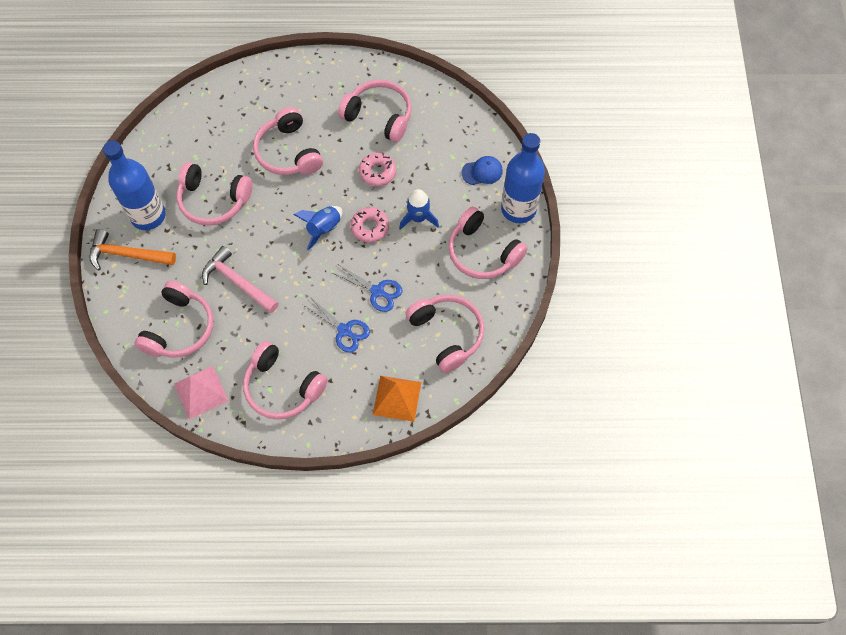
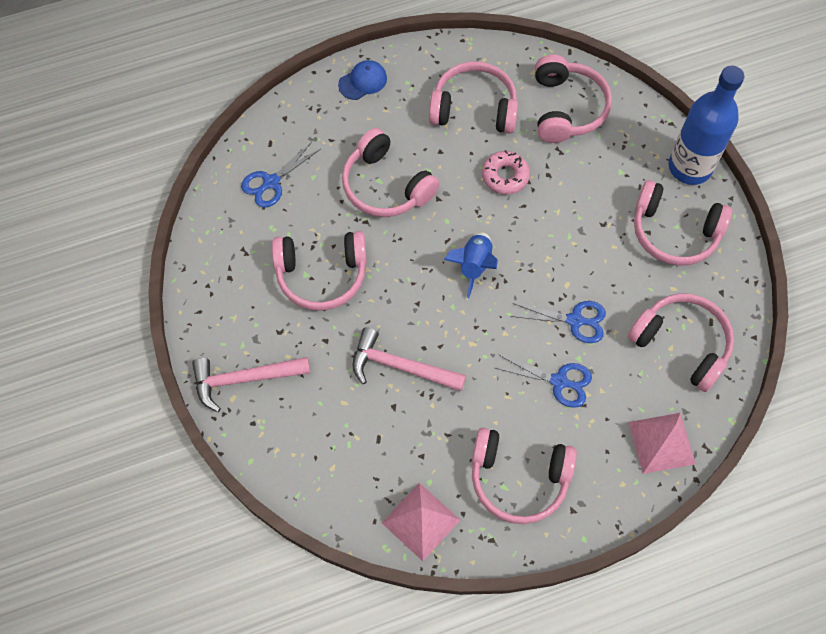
camera: 20 degrees left, 0 degrees up
orange hammer [89,229,176,270] -> pink hammer [192,357,310,412]
blue bottle [103,141,166,230] -> none
pink headphones [135,281,214,358] -> pink headphones moved to [535,55,612,143]
pink donut [350,207,389,243] -> none
orange pyramid [373,376,421,422] -> pink pyramid [628,413,696,474]
blue rocket [399,189,439,230] -> none
blue cap [461,156,503,185] -> blue cap moved to [338,60,387,100]
none -> blue scissors [241,142,321,208]

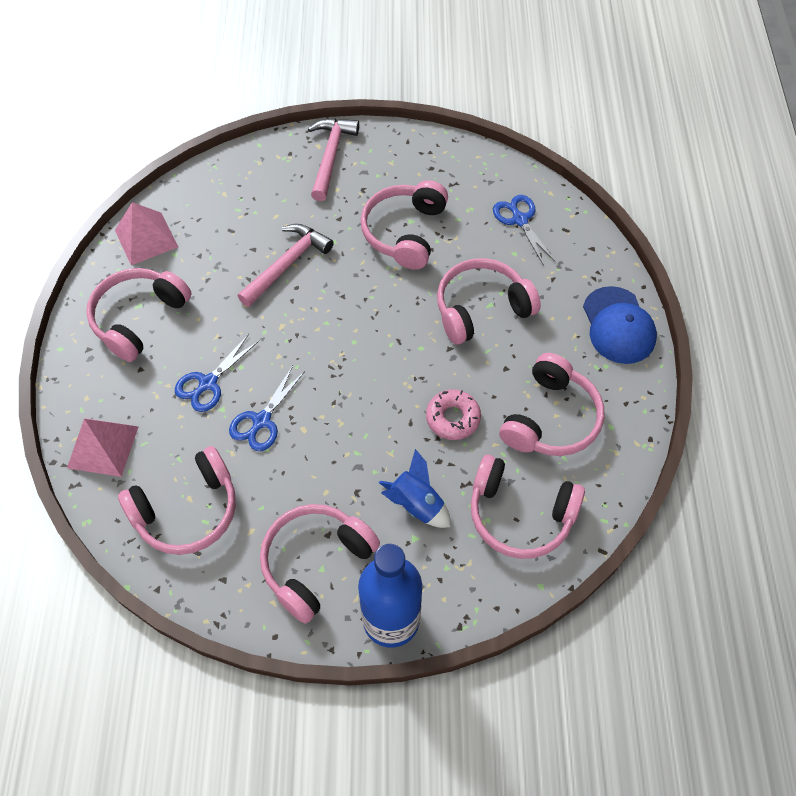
camera: 110 degrees right, 5 degrees down
blue cap [338,60,387,100] -> blue cap [583,286,657,364], size x1.58
blue rocket [444,232,498,298] -> blue rocket moved to [379,449,451,528]

